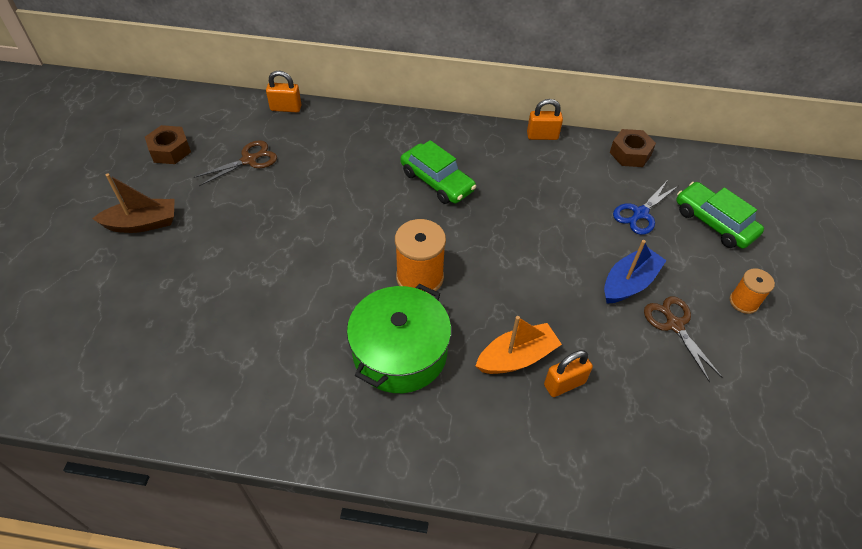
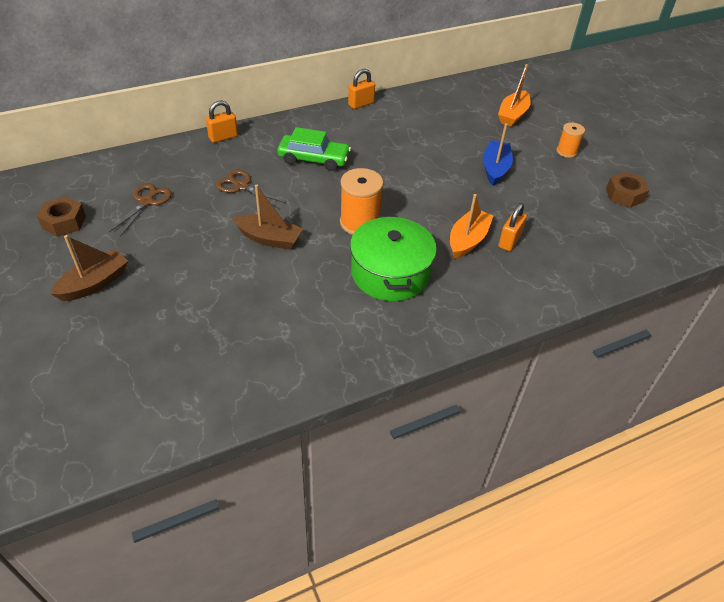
camera: 35 degrees left, 5 degrees down
orange padlock [266,71,302,112] -> orange padlock moved to [206,101,238,143]
brown nut [610,129,656,167] -> brown nut moved to [606,172,649,208]
blue scissors [613,181,678,235] -> none
brown scissors [644,296,722,382] -> brown scissors moved to [216,169,286,208]
green car [676,182,764,249] -> orange boat [498,64,531,127]
none -> brown boat [233,184,303,250]

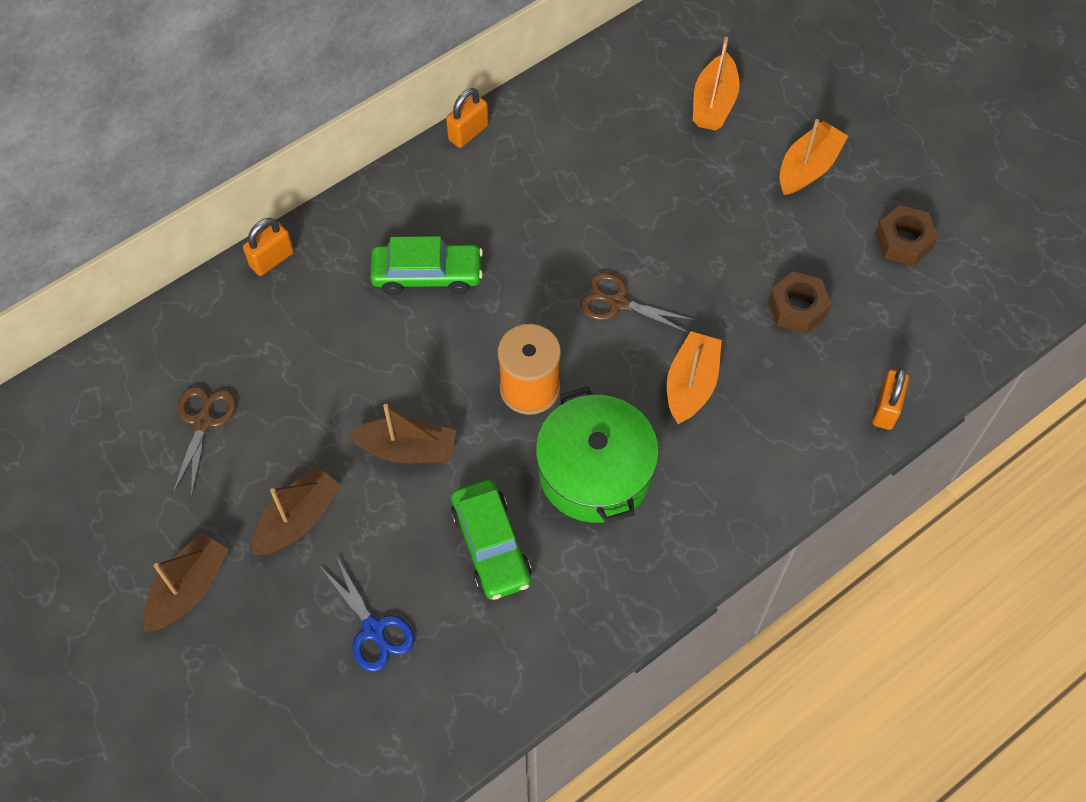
camera: 10 degrees left, 15 degrees up
brown nut [37,196,86,237] -> brown nut moved to [768,271,831,334]
brown scissors [216,169,286,208] -> brown scissors moved to [580,272,696,334]
blue boat [483,123,513,186] -> none
orange padlock [498,203,527,251] -> orange padlock moved to [872,367,909,430]
orange spool [556,122,585,158] -> orange boat [779,119,848,195]
none -> brown boat [252,466,341,555]
none -> blue scissors [321,556,415,672]
none -> green car [451,479,531,600]

